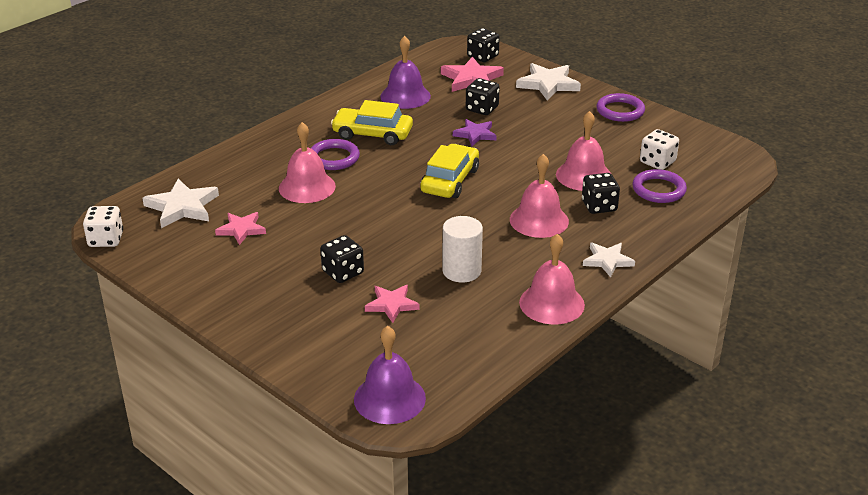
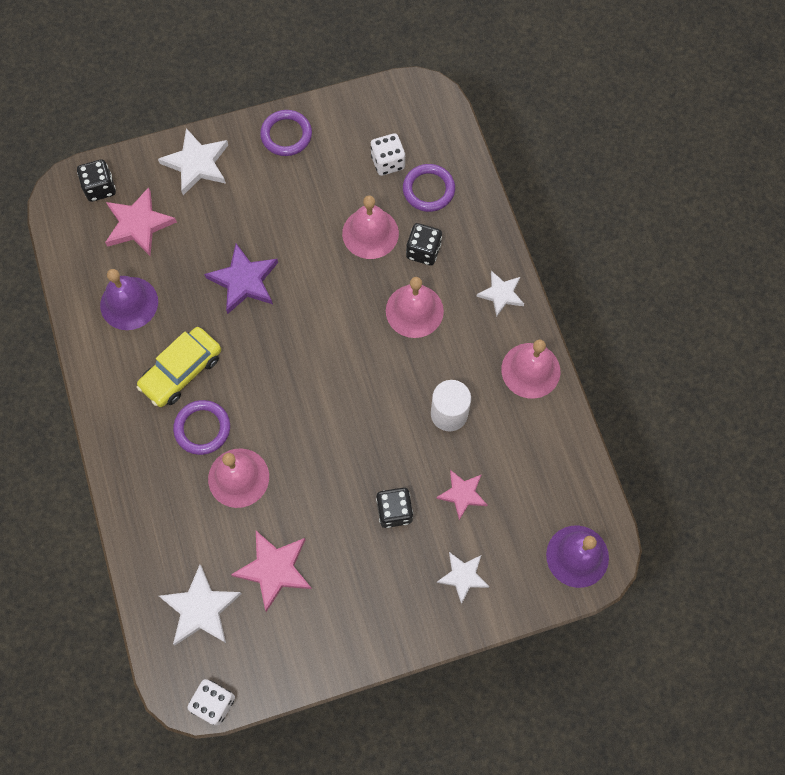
camera: 60 degrees left, 35 degrees up
pink star [215,212,266,245] -> pink star [231,531,312,612], size x1.55
yellow car [420,144,479,198] -> none
purple star [453,119,497,146] -> purple star [204,243,278,314], size x1.55
black dice [466,78,500,115] -> none
none -> white star [437,552,489,604]

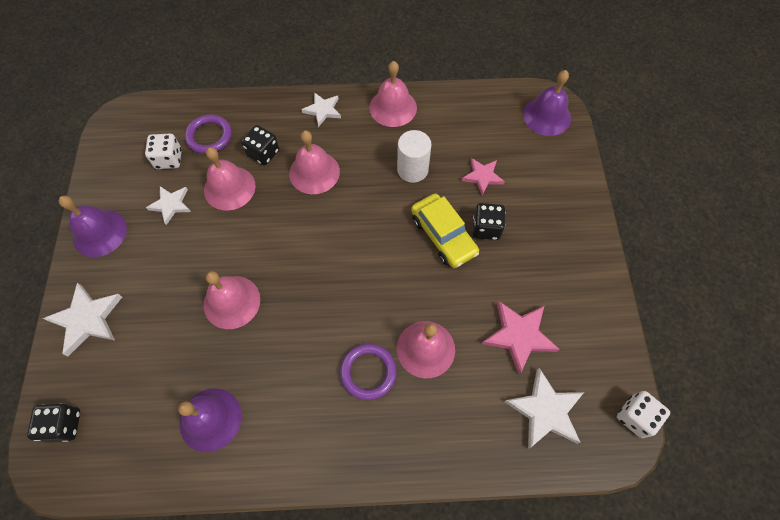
camera: 75 degrees left, 5 degrees down
pink star [105,187,177,256] -> none
yellow car [137,327,221,407] -> yellow car moved to [411,193,479,268]
purple star [204,243,278,314] -> pink bell [204,271,260,329]
purple ring [260,110,312,156] -> purple bell [59,196,127,257]
white star [437,552,489,604] -> white star moved to [146,186,191,225]

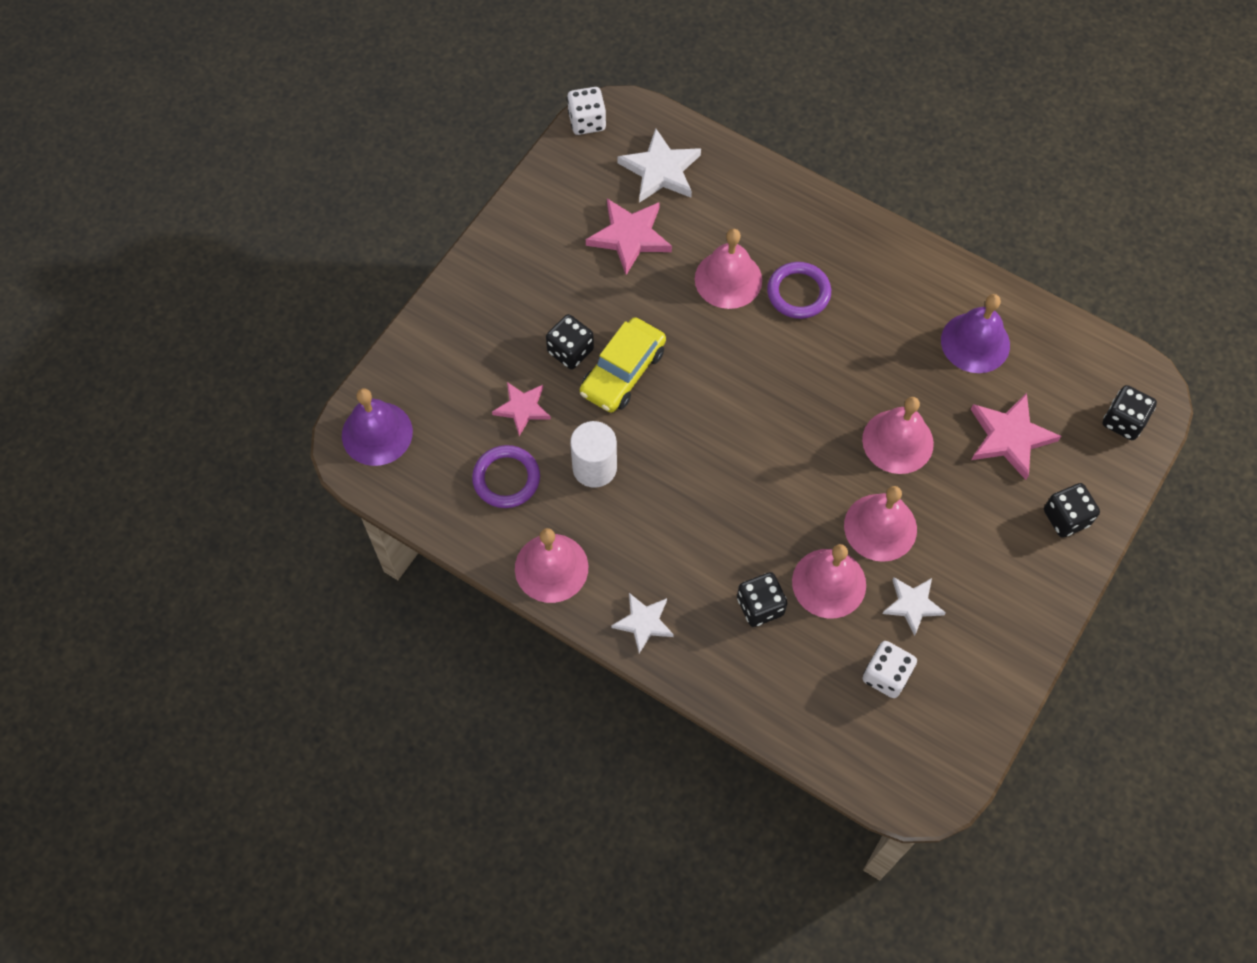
camera: 145 degrees left, 0 degrees up
white star [43,283,122,356] -> black dice [1044,483,1100,538]
purple bell [59,196,127,257] -> none
purple ring [185,114,231,154] -> purple ring moved to [472,445,540,508]
pink bell [289,130,340,194] -> pink bell moved to [844,486,917,562]
yellow car [411,193,479,268] -> yellow car turned 150 degrees counterclockwise [580,317,666,413]
none -> pink star [971,393,1061,480]

